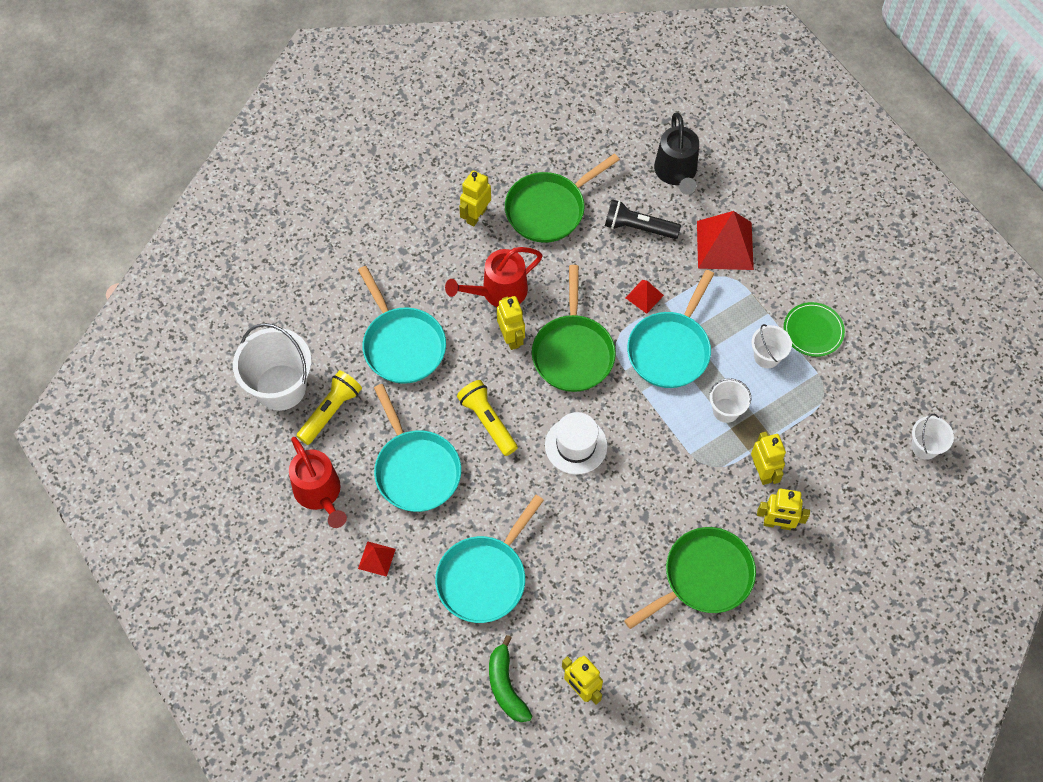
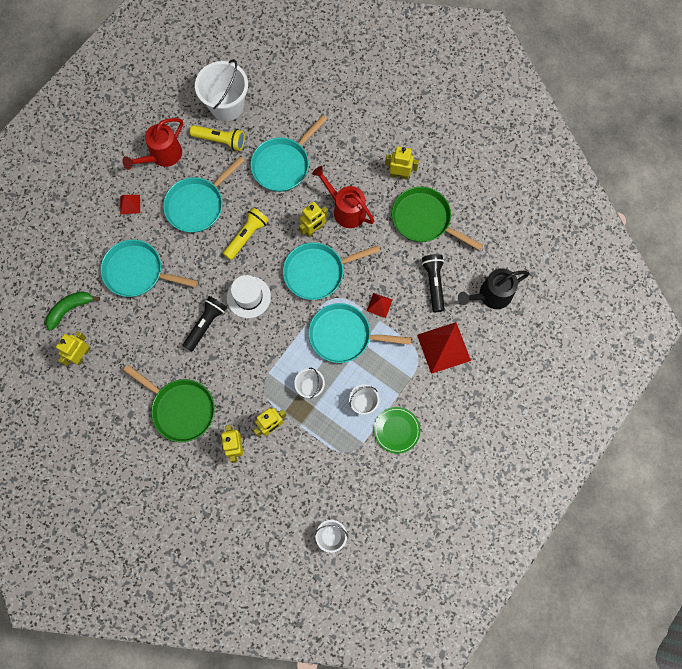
camera: 70 degrees right, 10 degrees up
green pan [532,265,616,392] -> turquoise pan [283,242,380,300]
none -> black flashlight [183,296,227,352]

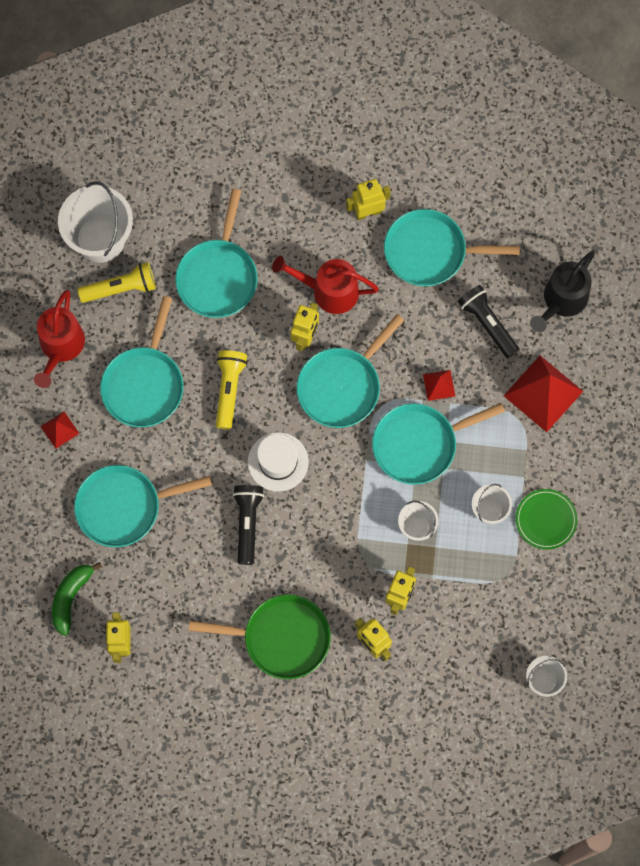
camera: 30 degrees left, 0 degrees up
green pan [392,187,483,251] -> turquoise pan [384,209,520,286]

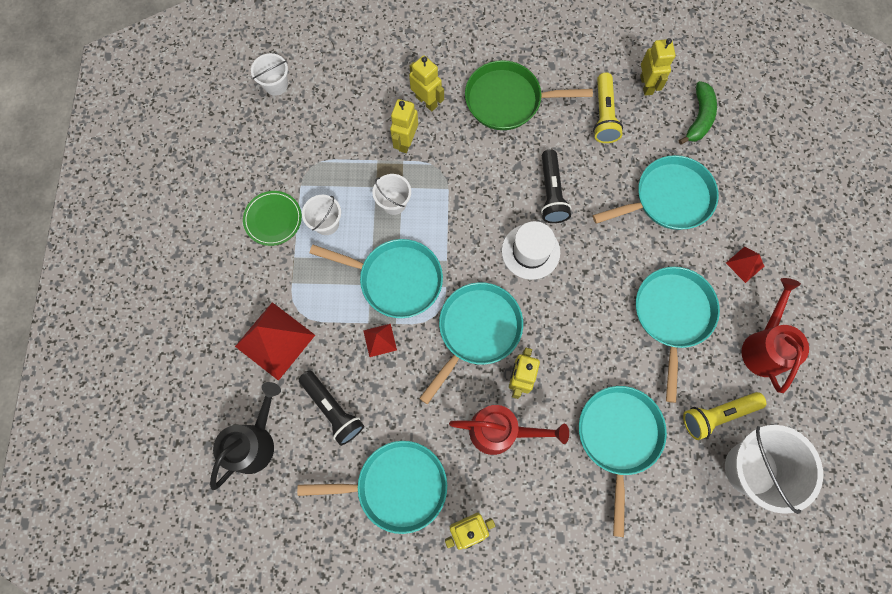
camera: 175 degrees right, 0 degrees up
yellow flashlight [216,350,248,429] -> yellow flashlight moved to [593,72,623,143]
turquoise pan [372,403,505,485] -> turquoise pan turned 45 degrees clockwise [310,239,443,318]

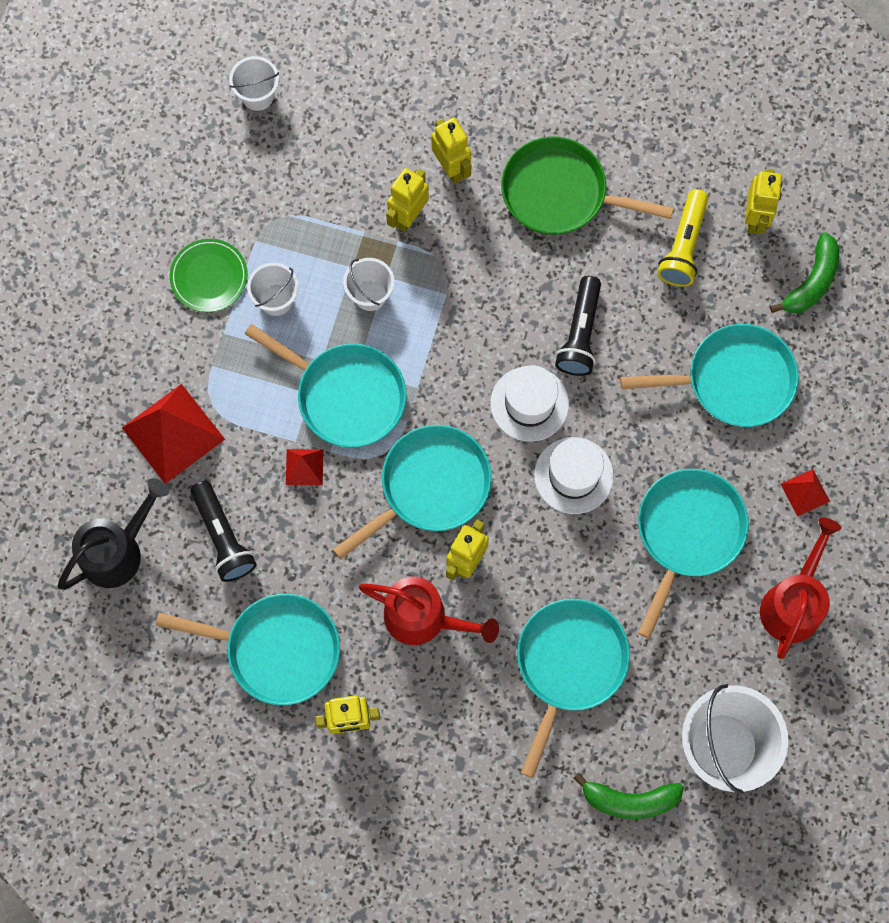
camera: 15 degrees right, 0 degrees up
yellow flashlight [683,392,766,440] -> none
none -> white hat [534,437,614,514]
none -> green banana [573,773,684,819]

